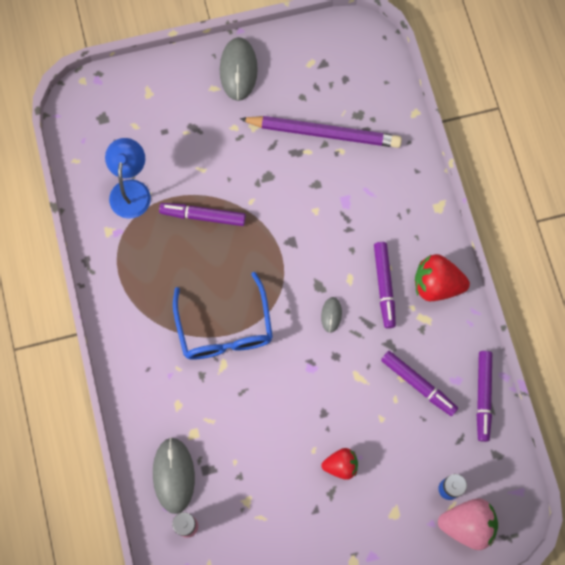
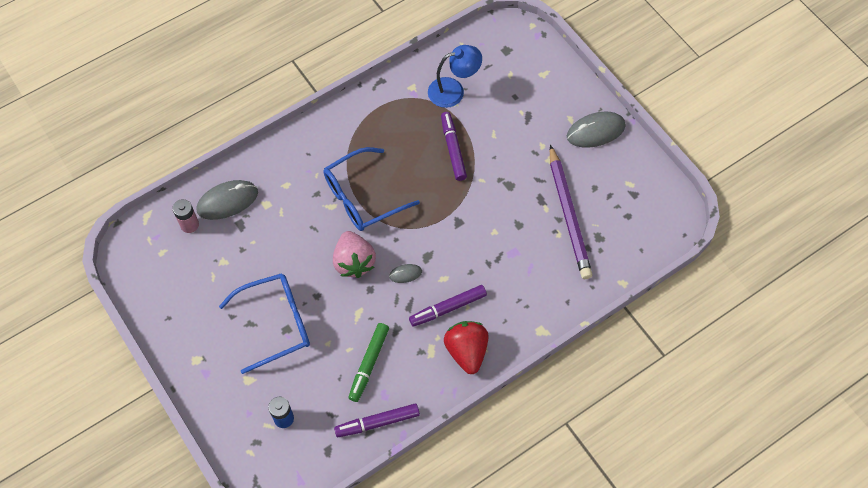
camera: 70 degrees right, 10 degrees down
red strawberry [321,448,358,480] -> blue glasses [219,273,310,374]
purple marker [381,351,458,416] -> green marker [348,323,389,402]
pink strawberry [438,498,498,550] -> pink strawberry moved to [333,231,376,278]

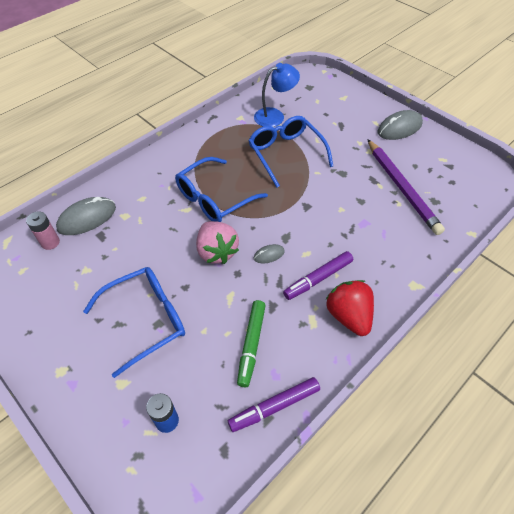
camera: 10 degrees left, 10 degrees down
purple marker [441,112,467,181] -> blue glasses [249,116,333,188]

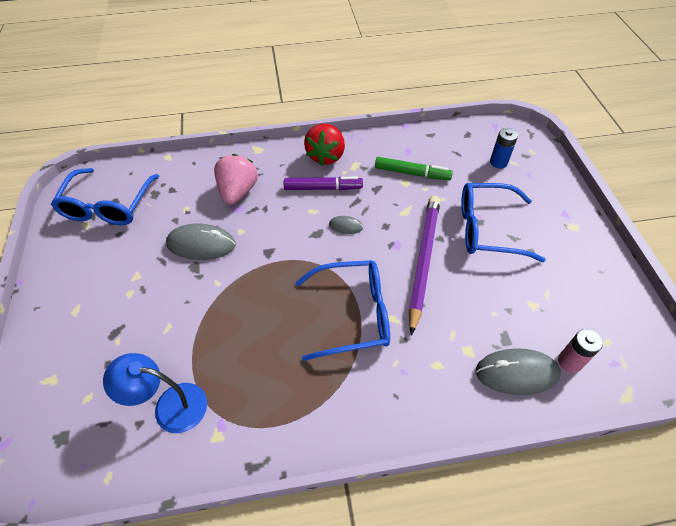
camera: 145 degrees left, 0 degrees up
pink strawberry [196,221,239,264] -> pink strawberry moved to [214,154,258,205]
purple marker [228,377,320,432] -> none
green marker [237,300,266,387] -> green marker turned 60 degrees clockwise [375,157,453,180]
blue glasses [249,116,333,188] -> blue glasses moved to [51,168,159,225]
purple pencil [367,139,445,235] -> purple pencil moved to [409,196,440,336]
grey mouse [377,110,423,140] -> grey mouse moved to [166,224,236,260]

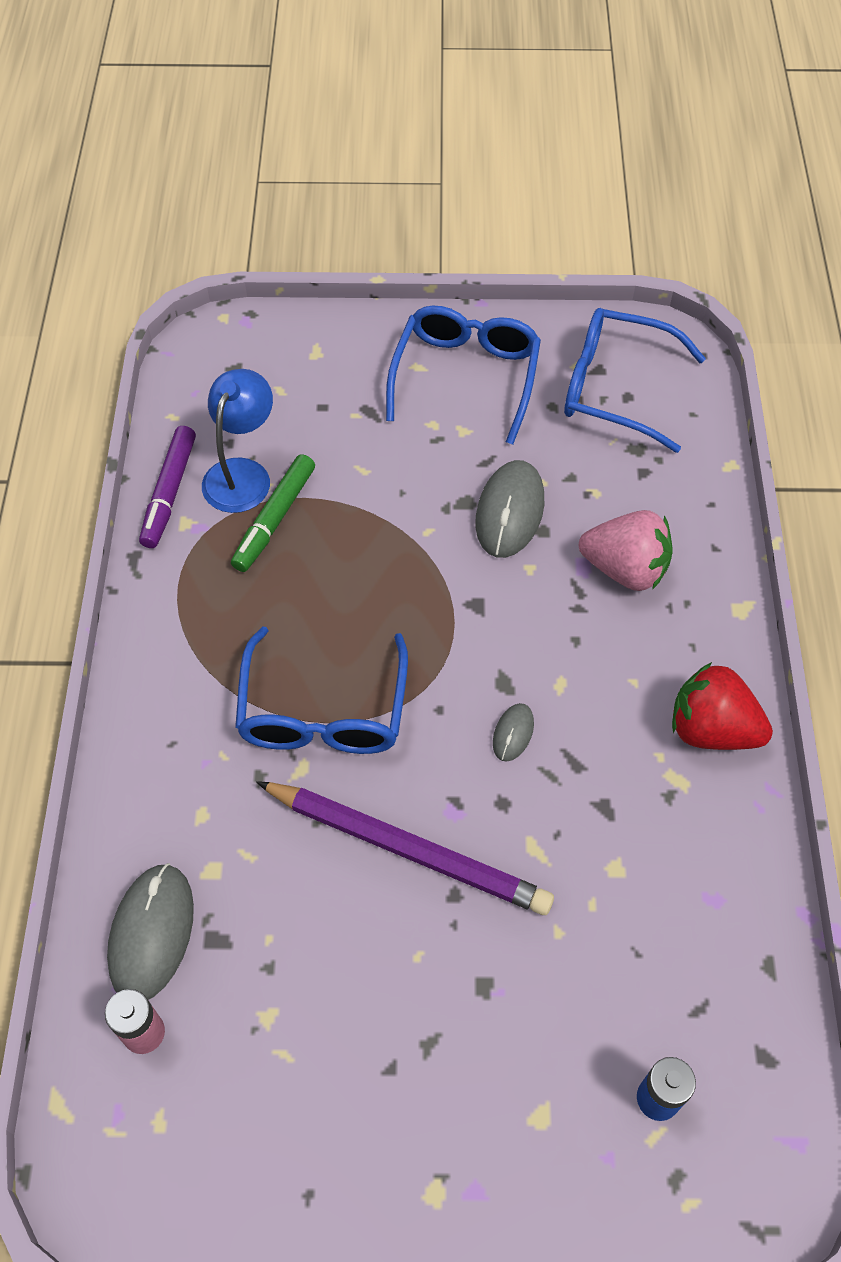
camera: 100 degrees right, 5 degrees up
purple marker [284,177,363,190] -> purple marker moved to [139,426,196,548]
green marker [375,157,453,180] -> green marker moved to [231,454,315,572]
blue glasses [461,183,545,262] -> blue glasses moved to [386,306,541,445]

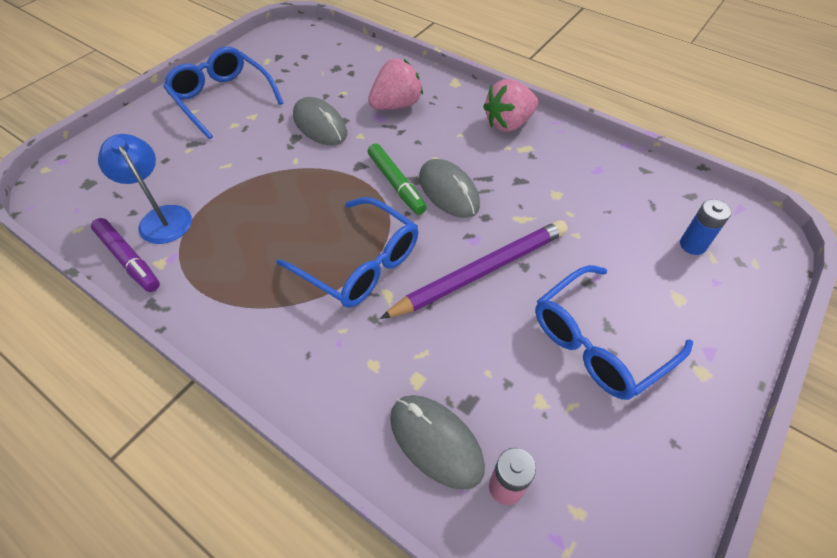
camera: 55 degrees left, 5 degrees down
green marker [231,454,315,572] -> green marker moved to [368,143,427,215]
grey mouse [493,703,534,761] -> grey mouse [419,159,480,218], size x1.96
blue glasses [564,308,706,453] -> blue glasses moved to [535,265,693,400]
red strawberry [672,662,773,750] -> pink strawberry [483,79,538,132]

